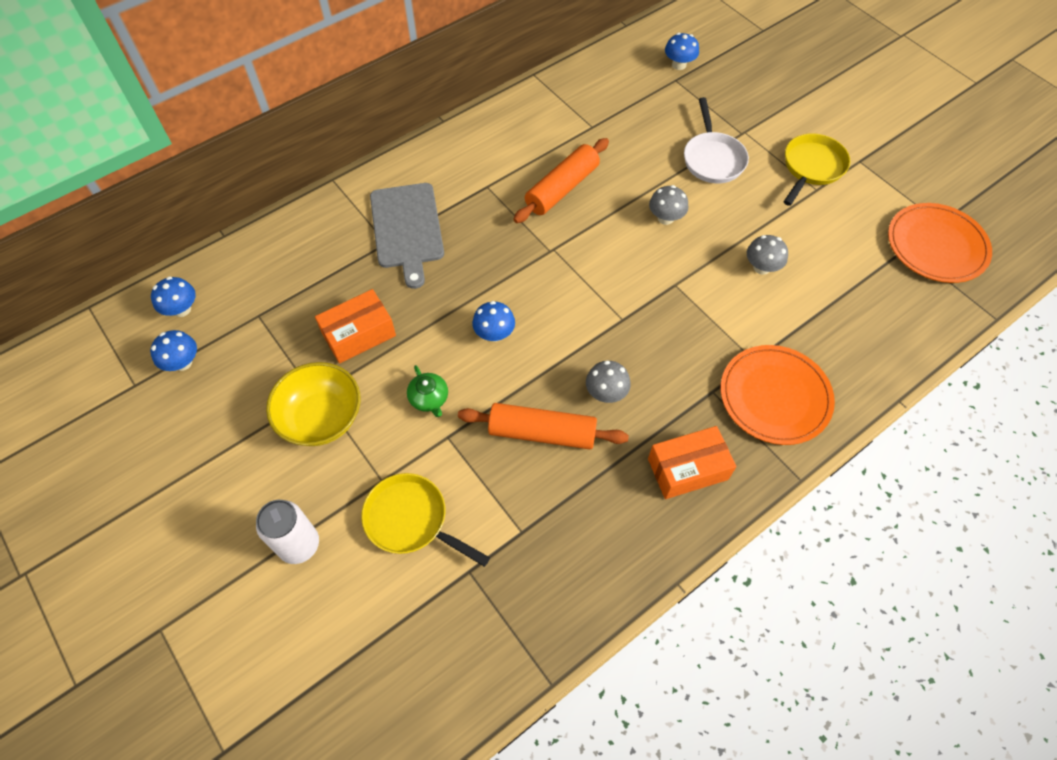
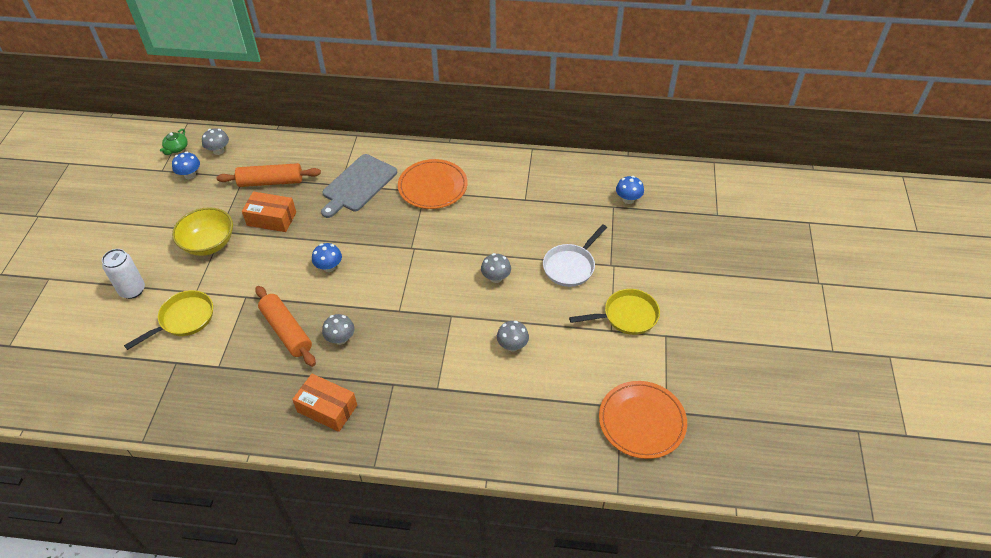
camera: 45 degrees right, 10 degrees down
blue mushroom [151,276,196,317] -> grey mushroom [202,128,229,155]
yellow pan [361,473,490,567] -> yellow pan turned 60 degrees clockwise [124,290,213,350]
green teapot [407,365,448,417] -> green teapot moved to [160,129,188,155]
orange rolling pin [513,138,609,223] -> orange rolling pin moved to [216,163,321,187]
orange plate [721,345,835,445] -> orange plate moved to [398,159,468,209]

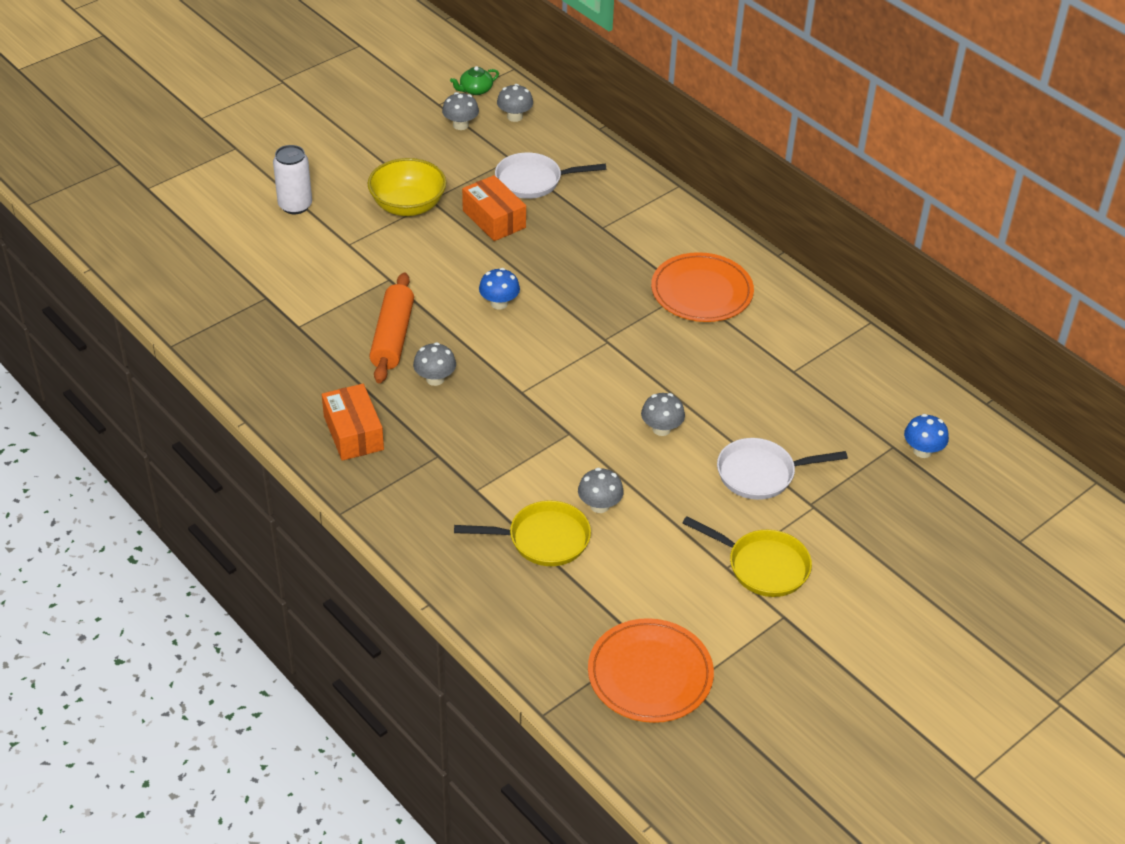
camera: 40 degrees right, 5 degrees down
yellow pan [124,290,213,350] -> yellow pan moved to [454,500,591,566]
blue mushroom [172,152,200,179] -> grey mushroom [442,92,479,130]
orange rolling pin [216,163,321,187] -> white pan [495,152,606,199]
grey cutting board [321,154,397,218] -> none

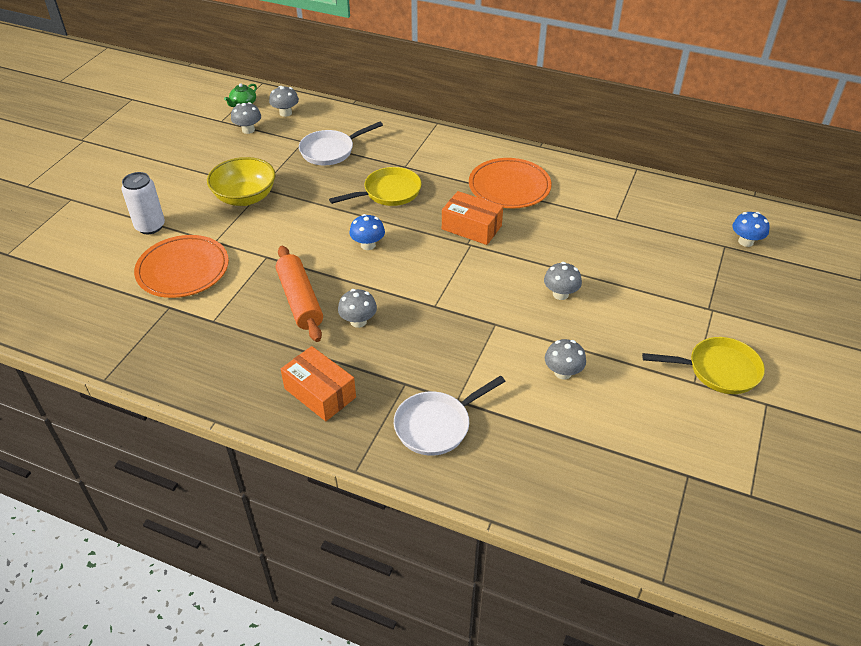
camera: 25 degrees left, 0 degrees up
yellow pan [454,500,591,566] -> yellow pan moved to [329,167,421,206]
orange box [462,175,526,241] -> orange box moved to [442,191,503,245]
orange plate [588,618,714,723] -> orange plate moved to [134,235,229,298]
white pan [717,438,848,500] -> white pan moved to [394,375,506,456]

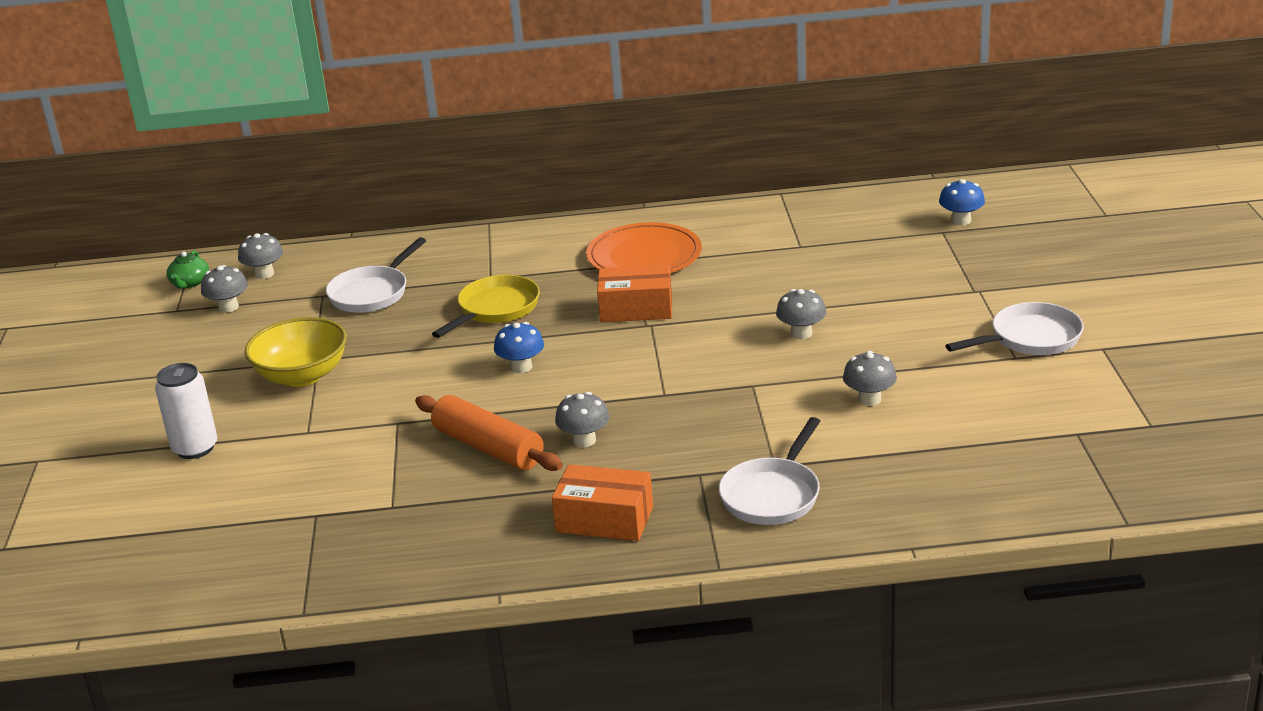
camera: 25 degrees left, 15 degrees down
orange plate [134,235,229,298] -> none
yellow pan [642,337,765,394] -> white pan [945,302,1084,355]

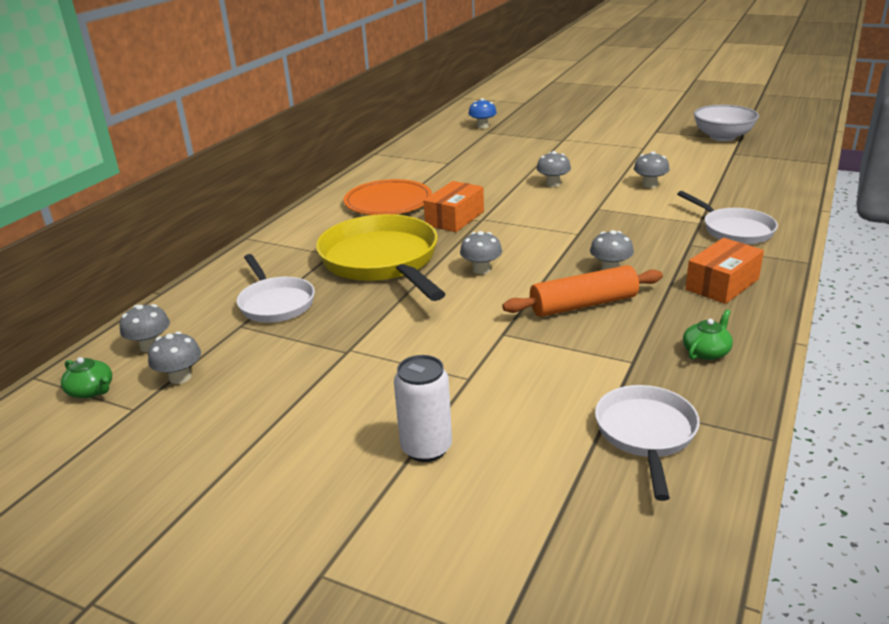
camera: 60 degrees left, 0 degrees up
yellow bowl [244,317,347,387] -> none
yellow pan [432,275,540,338] -> yellow pan [316,214,445,301], size x1.73
blue mushroom [494,322,544,373] -> grey mushroom [460,231,502,274]
white pan [945,302,1084,355] -> white pan moved to [595,385,700,501]
none -> green teapot [683,309,733,360]
none -> white bowl [694,105,759,141]

